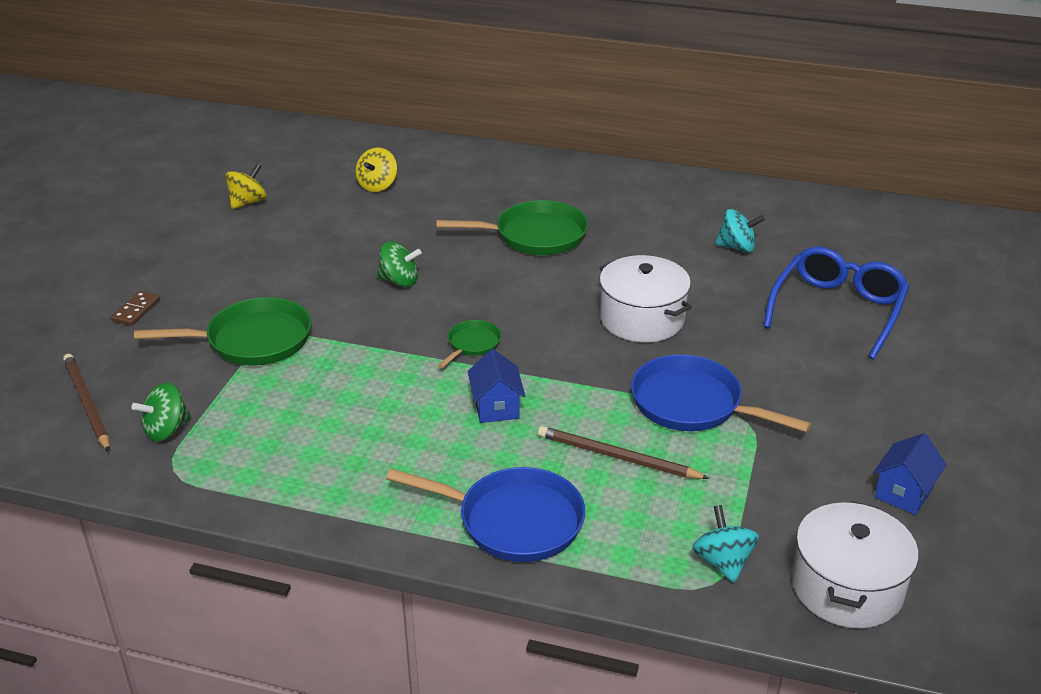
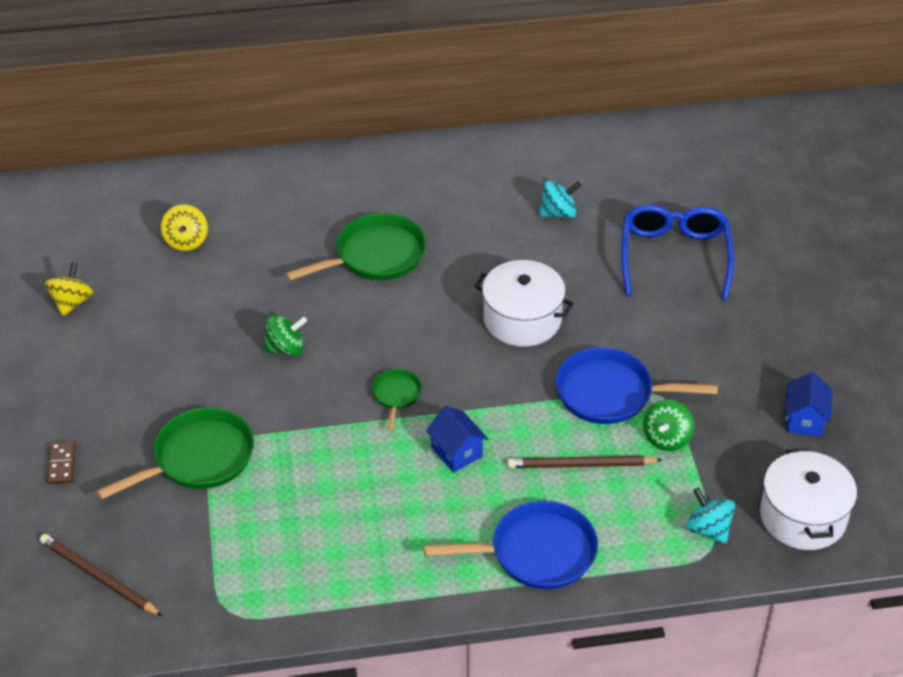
camera: 25 degrees left, 10 degrees up
green spinning top [132,383,191,441] -> green spinning top moved to [643,400,694,451]

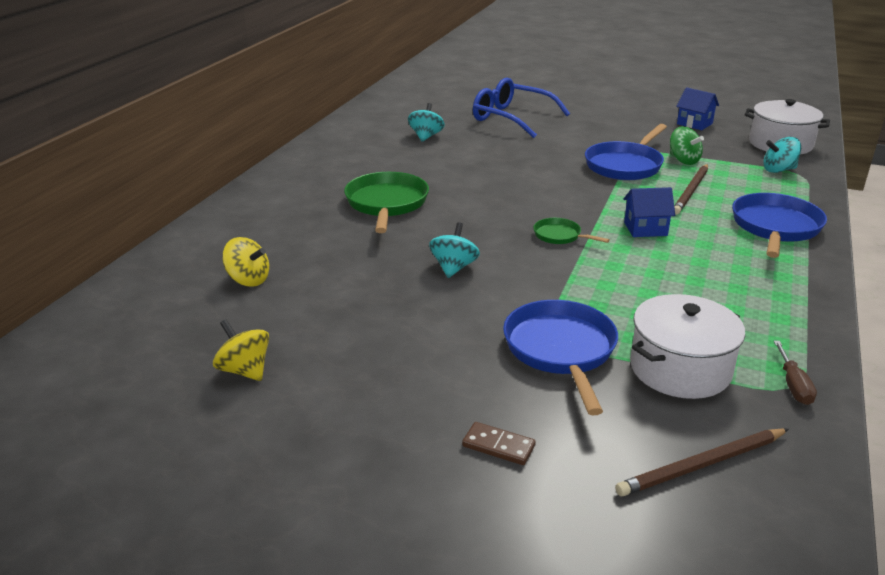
camera: 60 degrees left, 15 degrees down
green pan [97,408,254,499] -> blue pan [503,300,618,415]
green spinning top [264,314,307,356] -> turquoise spinning top [429,222,480,278]
white pot [474,260,574,347] -> white pot moved to [630,294,745,399]
none -> brown screwdriver [773,341,817,405]

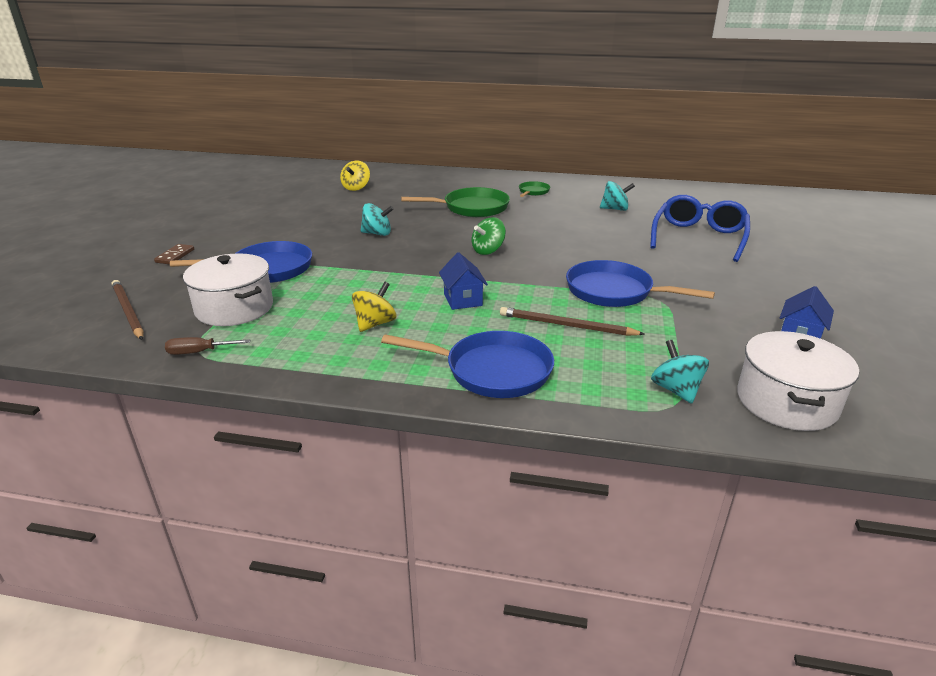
camera: 80 degrees right, 0 degrees up
yellow spinning top [213,319,269,381] -> yellow spinning top moved to [352,282,396,332]
green pan [533,218,610,244] -> green pan moved to [519,181,550,197]
green spinning top [670,126,704,165] -> green spinning top moved to [472,217,506,255]

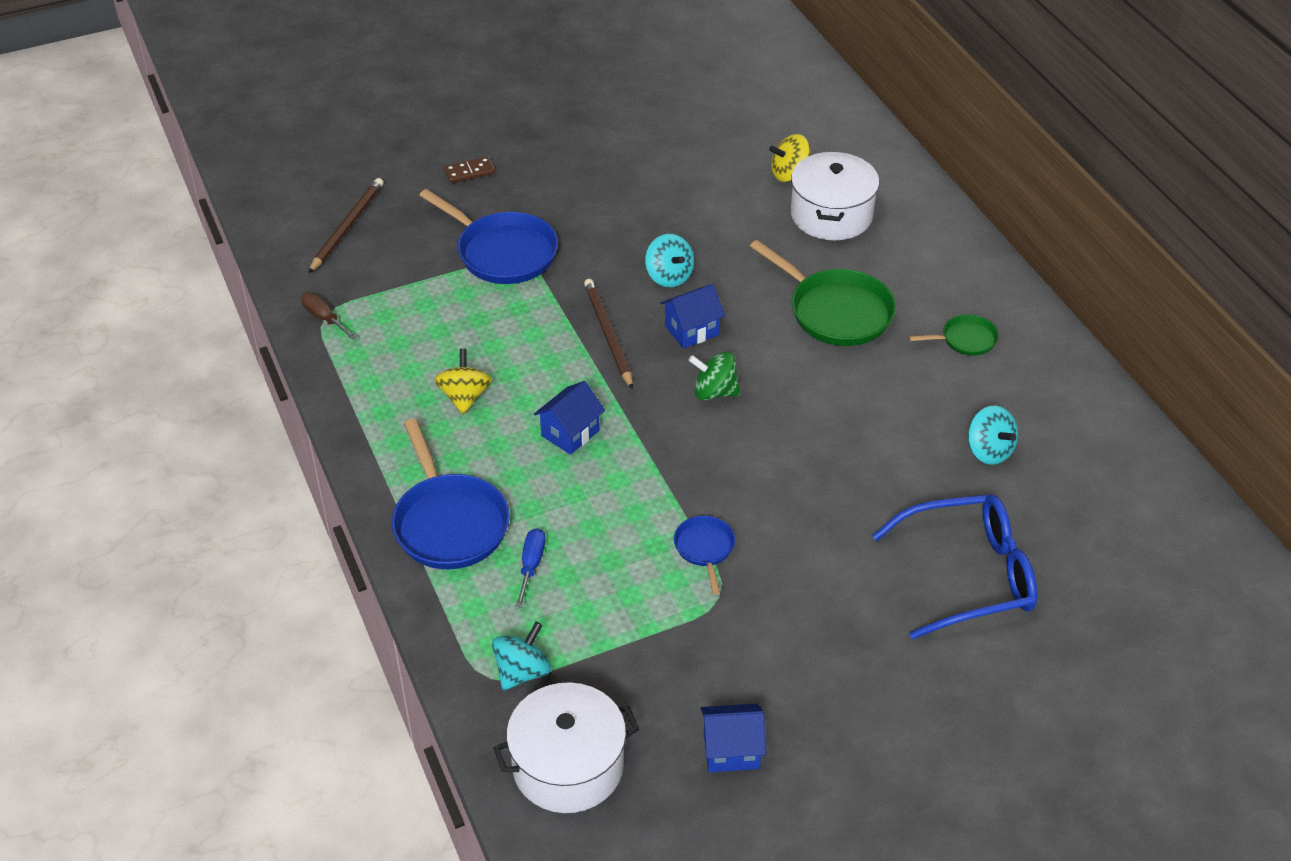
camera: 55 degrees right, 15 degrees up
white pot [183,253,273,326] -> white pot moved to [791,152,879,240]
yellow spinning top [352,282,396,332] -> yellow spinning top turned 90 degrees counterclockwise [434,348,492,414]
brown pencil [500,307,645,336] -> brown pencil moved to [584,279,633,390]
blue pan [566,260,715,307] -> blue pan [674,516,735,595], size x0.52
none -> blue screwdriver [516,528,546,607]
none -> blue house [660,284,725,349]

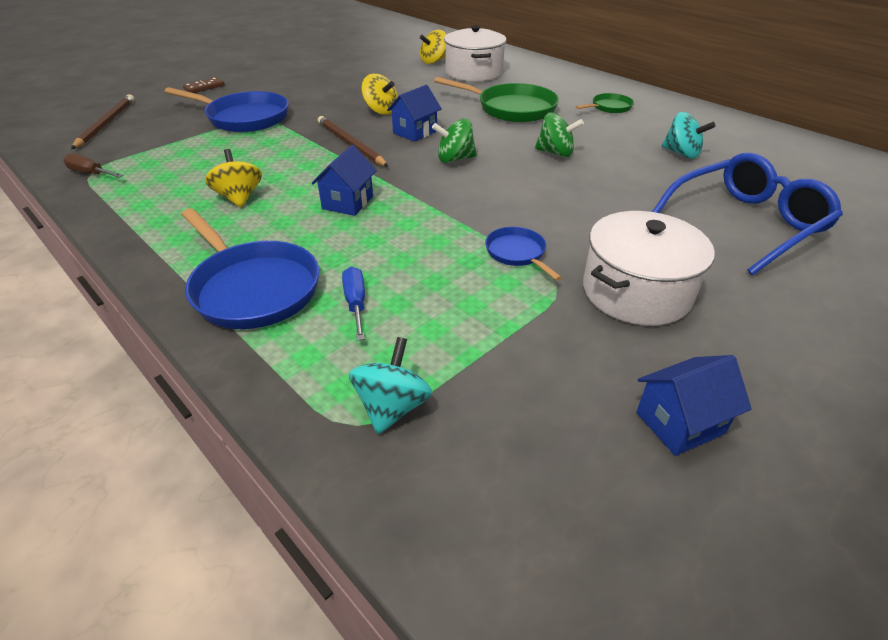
camera: 20 degrees left, 5 degrees down
white pot [493,682,639,813] -> white pot moved to [583,211,715,326]
turquoise spinning top [645,234,694,287] -> yellow spinning top [361,74,398,115]
none -> green spinning top [535,112,584,158]

